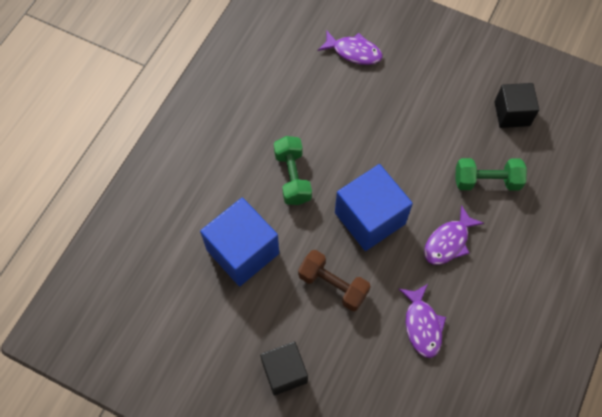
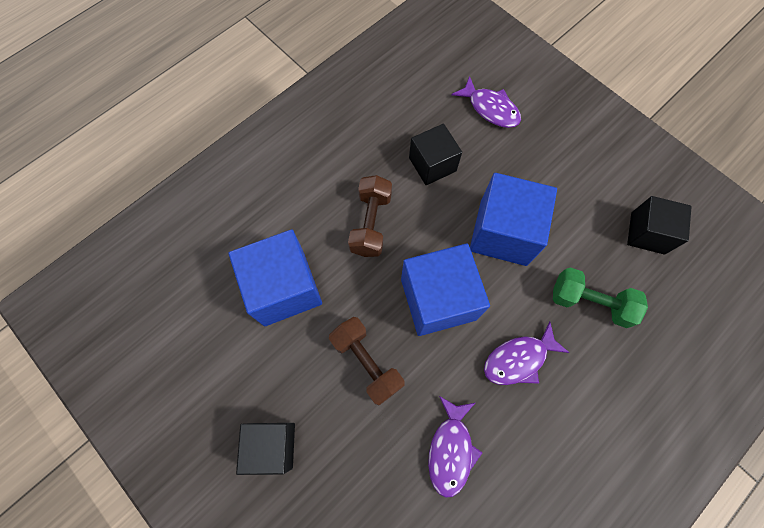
camera: 20 degrees right, 5 degrees up
green dumbbell [274,136,312,205] -> brown dumbbell [348,175,392,257]
none -> black cube [409,124,462,185]
none -> blue cube [470,173,557,266]

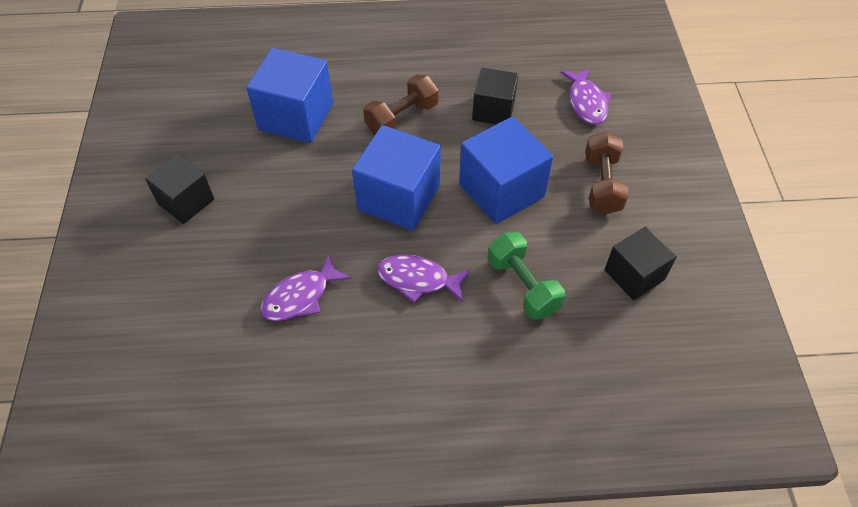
camera: 40 degrees right, 15 degrees down
brown dumbbell [329,317,405,405] -> brown dumbbell moved to [585,131,629,214]

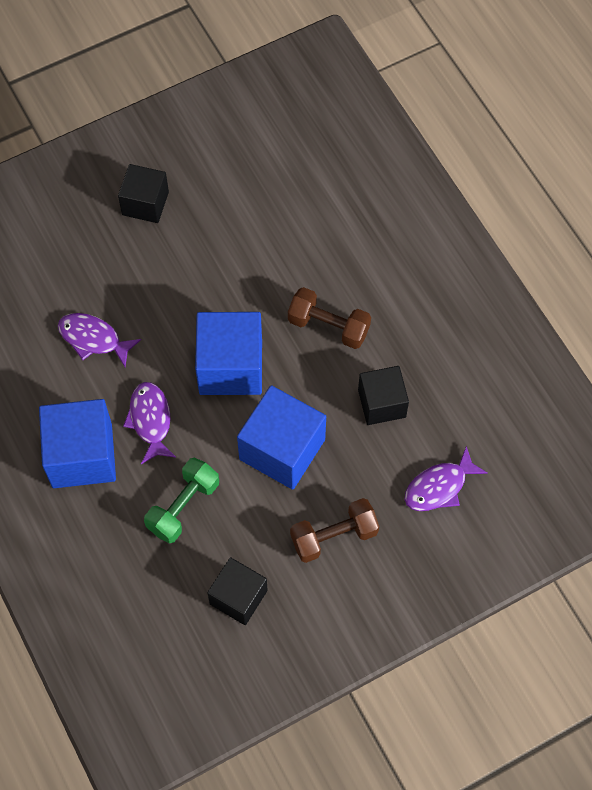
camera: 65 degrees right, 10 degrees up
blue cube [246,48,333,143] -> blue cube moved to [39,399,116,488]

